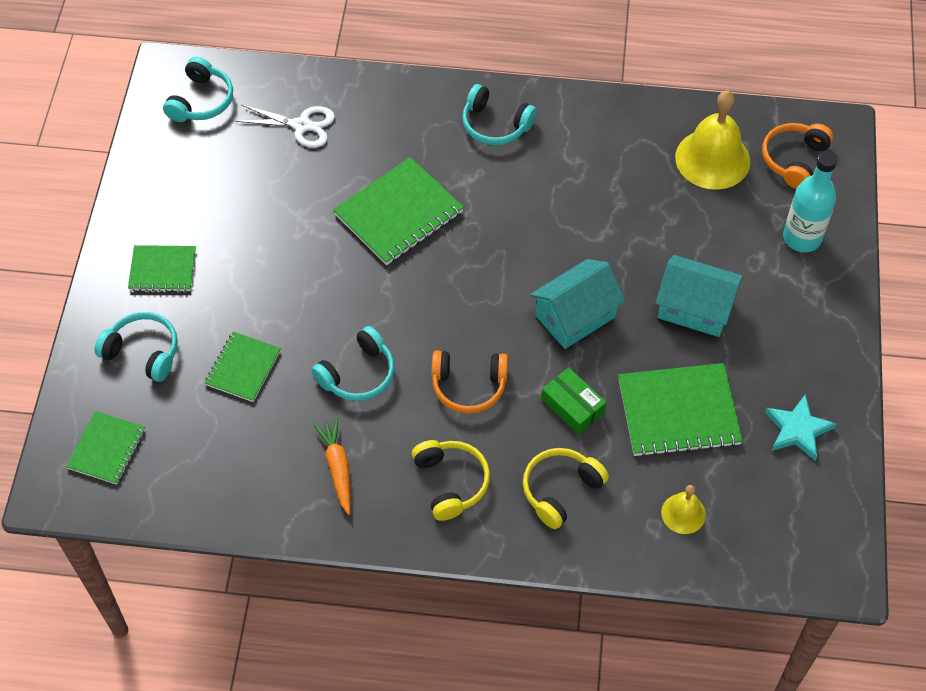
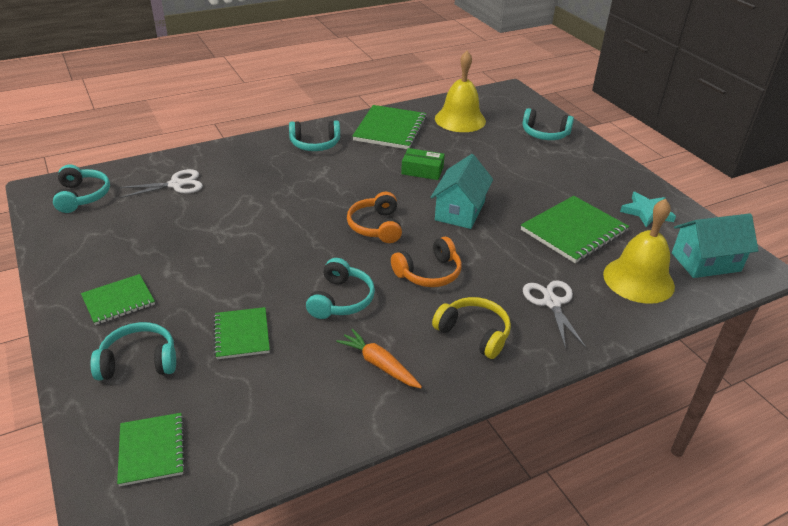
camera: 35 degrees left, 20 degrees down
green notebook [333,157,464,265] -> green notebook moved to [352,105,427,149]
yellow headphones [523,448,609,529] -> white scissors [523,280,586,349]
green box [541,367,607,435] -> green box moved to [401,148,445,180]
turquoise house [656,255,743,337] -> turquoise house moved to [672,213,759,278]
yellow bell [661,485,706,534] -> yellow bell [603,199,675,304], size x1.93
orange headphones [762,123,833,189] -> orange headphones moved to [347,192,402,243]
turquoise bottle [783,151,837,252] -> turquoise headphones [522,108,574,140]

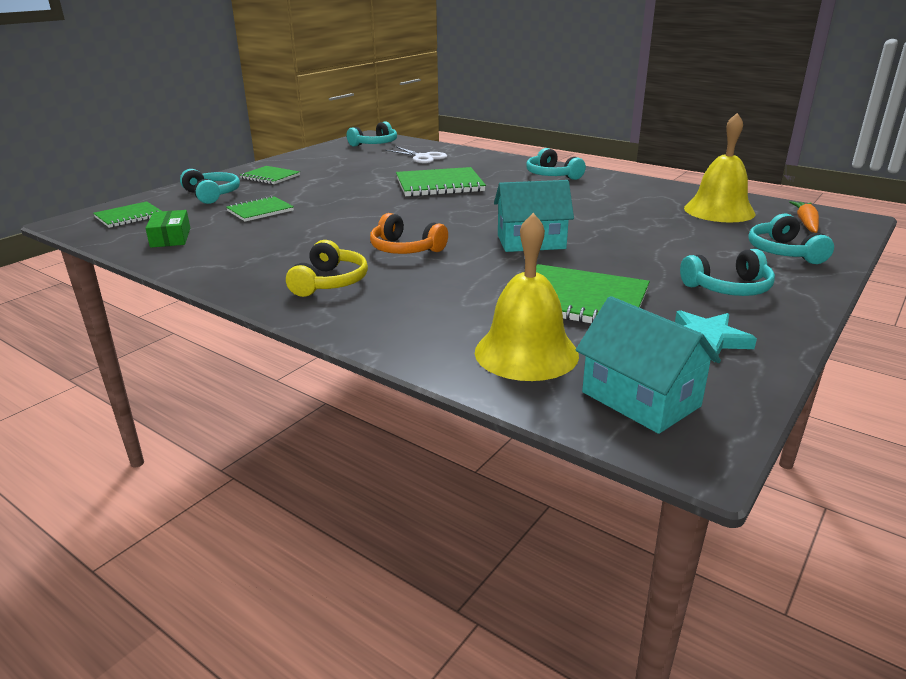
camera: 65 degrees right, 10 degrees down
turquoise headphones [306,258,375,319] -> turquoise headphones moved to [680,249,775,296]
orange carrot [336,329,422,388] -> orange carrot moved to [789,201,819,233]
orange headphones [347,192,402,243] -> none
green notebook [352,105,427,149] -> green notebook moved to [396,167,486,197]
green box [401,148,445,180] -> green box moved to [145,210,190,248]
white scissors [523,280,586,349] -> none

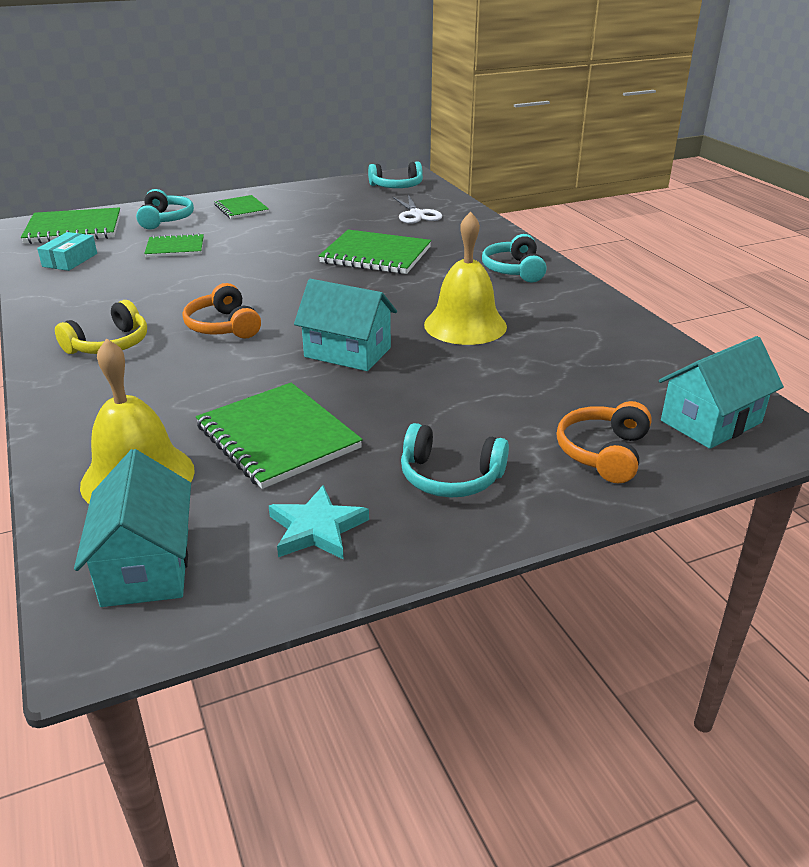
camera: 30 degrees right, 5 degrees up
green notebook [93,201,162,228] -> green notebook [21,207,121,244], size x1.66
green box [145,210,190,248] -> turquoise box [37,232,97,271]
yellow bell [684,113,755,222] -> yellow bell moved to [424,212,507,345]
turquoise headphones [748,213,834,264] -> orange headphones [557,401,652,483]
orange carrot [789,201,819,233] -> turquoise house [659,336,784,449]

